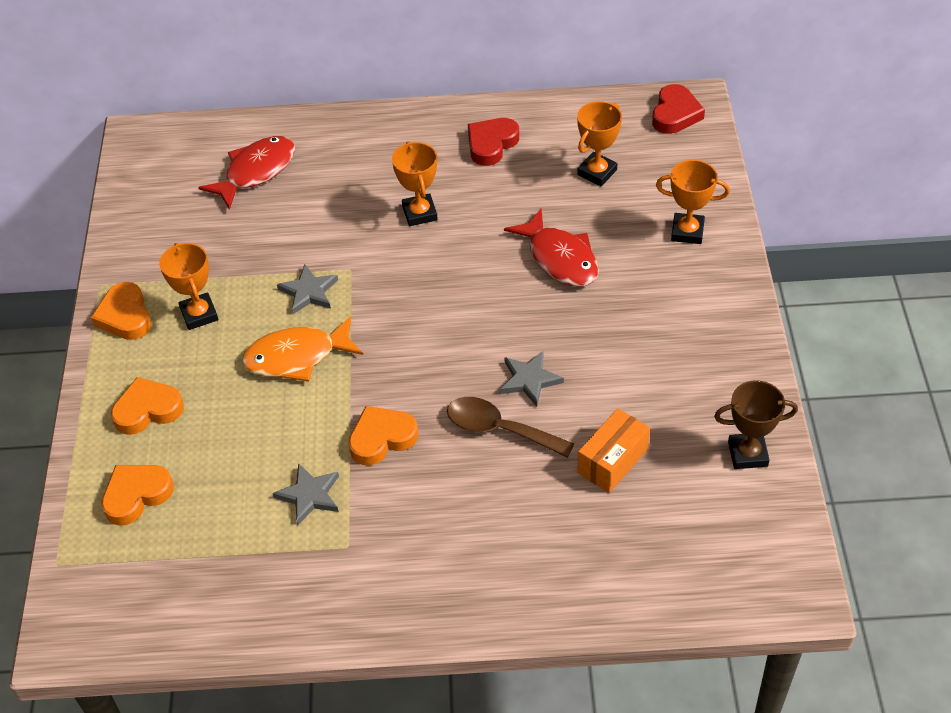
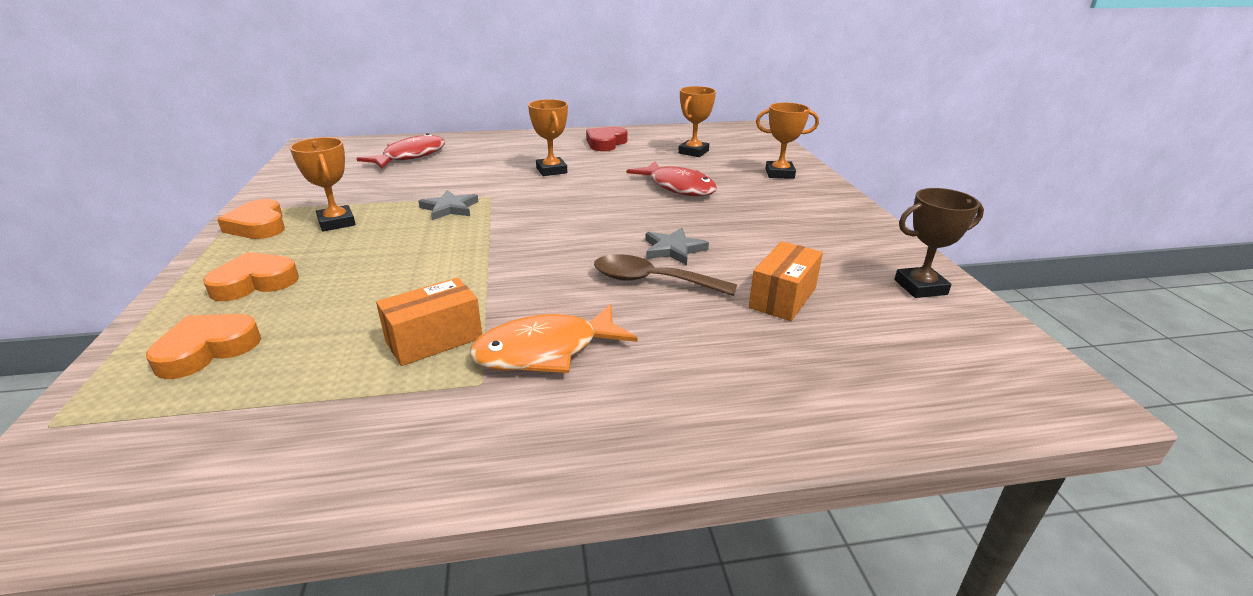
camera: 10 degrees left, 20 degrees down
orange fish [242,316,363,381] -> orange fish moved to [470,304,638,373]
grey star [273,463,339,525] -> orange box [376,278,482,366]
orange heart [349,406,418,465] -> none
red heart [652,84,705,134] -> none

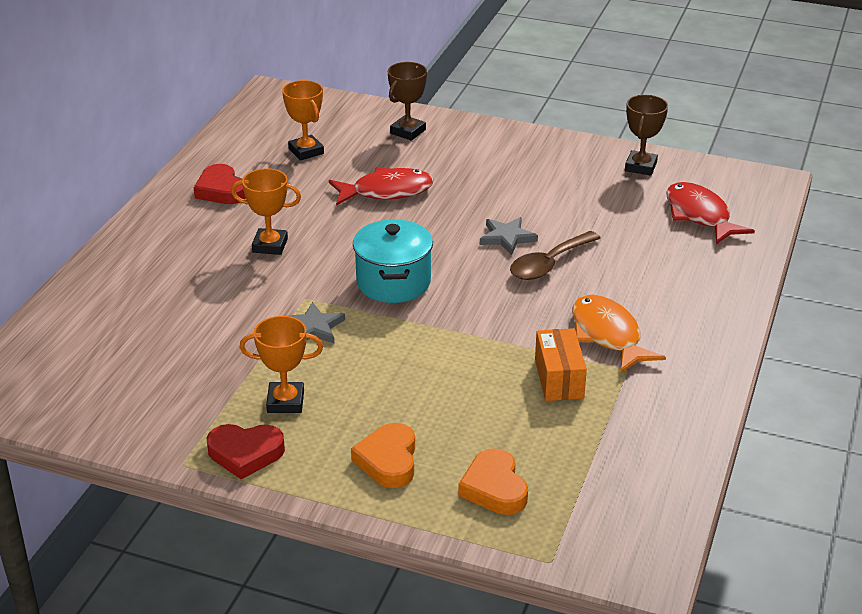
camera: 60 degrees left, 5 degrees up
orange heart [217,199,285,239] -> red heart [207,424,285,479]
red fish [357,133,445,169] -> red fish moved to [666,182,755,244]
orange fish [470,304,638,373] -> orange fish turned 150 degrees clockwise [572,295,666,373]
orange box [749,241,823,321] -> none
orange trophy [756,102,819,179] -> brown trophy [388,62,427,141]
none -> turquoise pot [353,219,433,303]

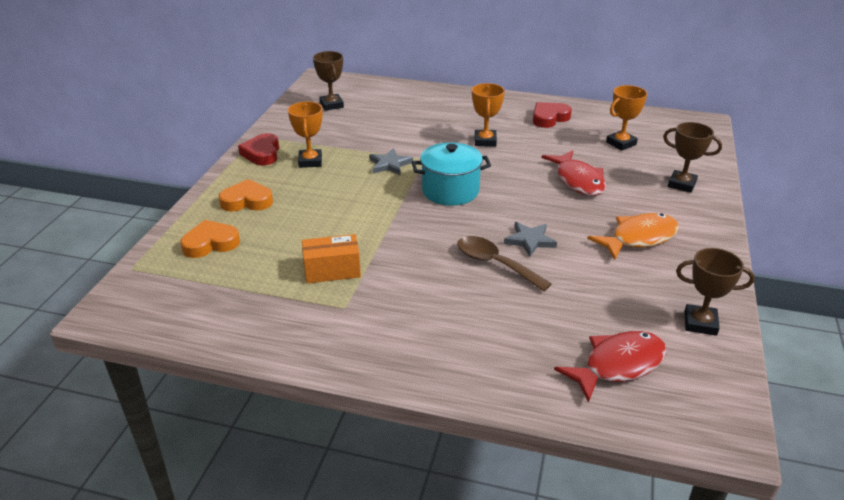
camera: 85 degrees right, 0 degrees up
orange fish [572,295,666,373] -> orange fish moved to [587,213,679,260]
none -> brown trophy [313,51,344,111]

